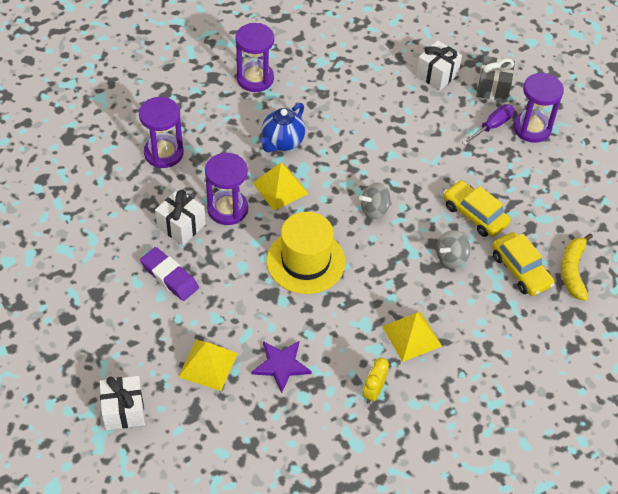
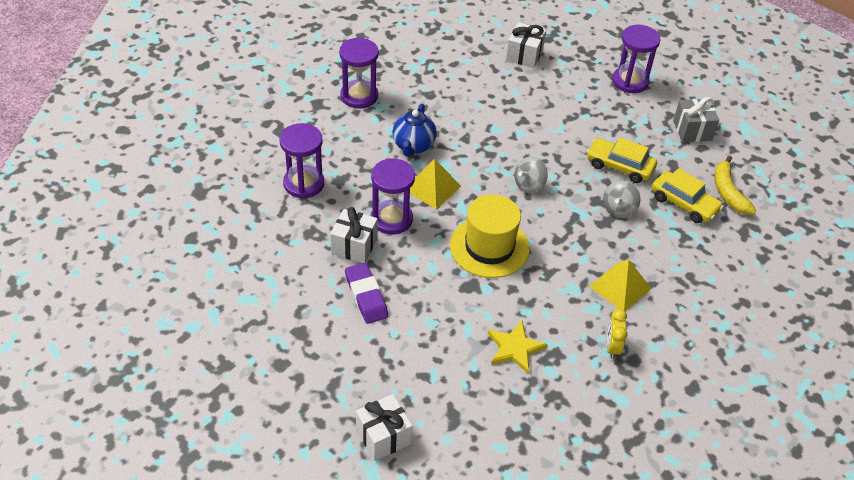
camera: 20 degrees left, 5 degrees down
purple eraser [140,247,199,301] -> purple eraser turned 45 degrees clockwise [345,263,388,324]
yellow pyramid [178,340,238,391] -> none
purple star [251,341,312,393] -> yellow star [488,321,548,374]
purple screwdriver [462,104,514,145] -> none
grey gift [476,56,515,102] -> grey gift moved to [673,97,719,143]

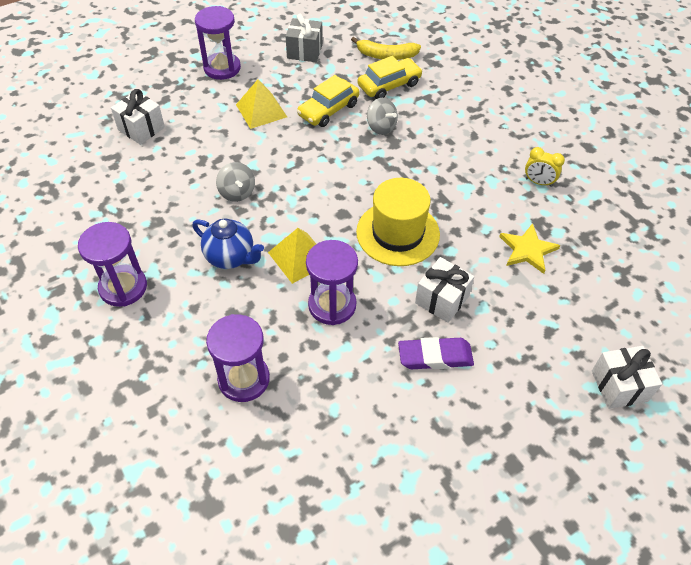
camera: 70 degrees left, 5 degrees up
white gift [330,207,378,263] -> white gift moved to [415,257,474,323]
grey spinning top [514,156,548,193] -> grey spinning top moved to [216,162,255,202]
yellow pyramid [589,260,652,311] -> yellow pyramid moved to [236,80,287,129]

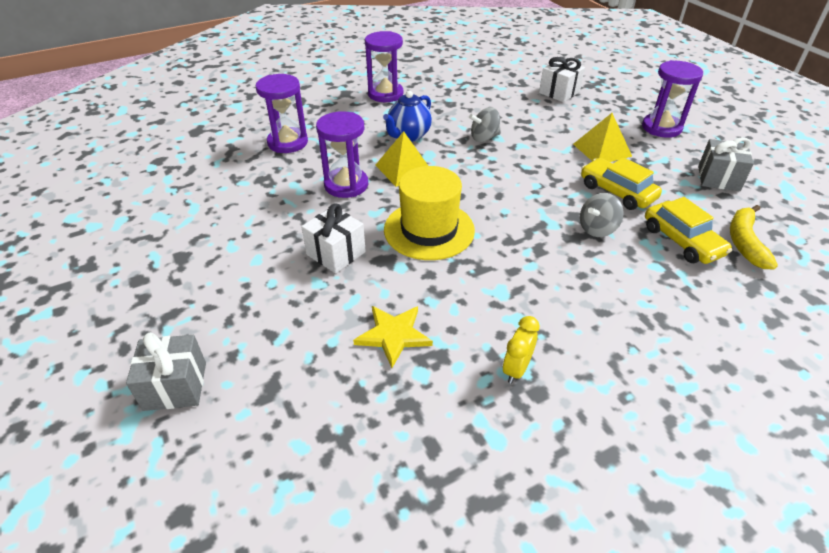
camera: 95 degrees right, 10 degrees down
purple eraser [398,337,474,369] -> none
white gift [592,346,662,409] -> grey gift [126,332,206,411]

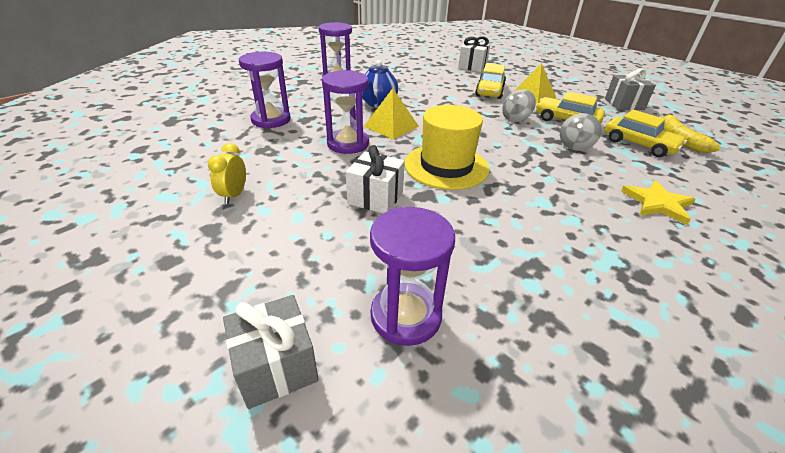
camera: 20 degrees left, 5 degrees down
yellow star [353,306,433,368] -> yellow star moved to [621,180,696,225]
grey spinning top [469,107,501,142] -> grey spinning top moved to [502,89,536,122]
yellow clock [503,316,540,384] -> yellow clock moved to [208,143,246,204]
purple hourglass [642,60,703,138] -> purple hourglass moved to [370,207,455,346]
none -> yellow car [475,63,506,99]

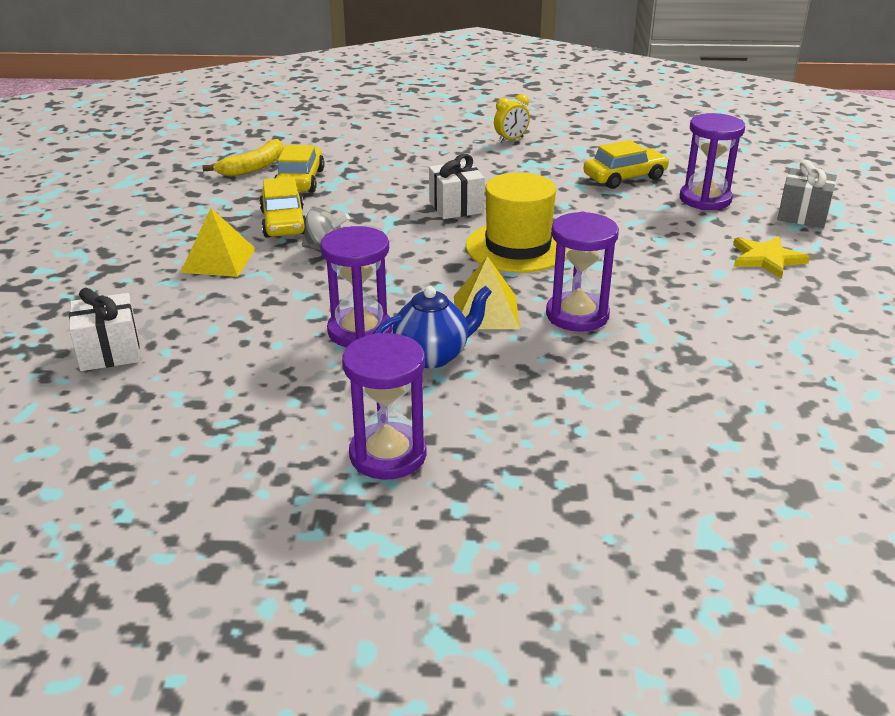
camera: 130 degrees left, 5 degrees down
yellow clock [208,143,246,204] -> yellow clock moved to [494,94,530,143]
purple hourglass [239,52,291,128] -> purple hourglass moved to [320,226,392,347]
white gift [346,145,405,213] -> white gift moved to [429,154,485,219]
yellow car [475,63,506,99] -> yellow car moved to [584,140,670,189]
grey spinning top [560,113,602,151] -> none
grey gift [605,69,656,110] -> none
yellow star [621,180,696,225] -> yellow star moved to [733,236,810,279]

